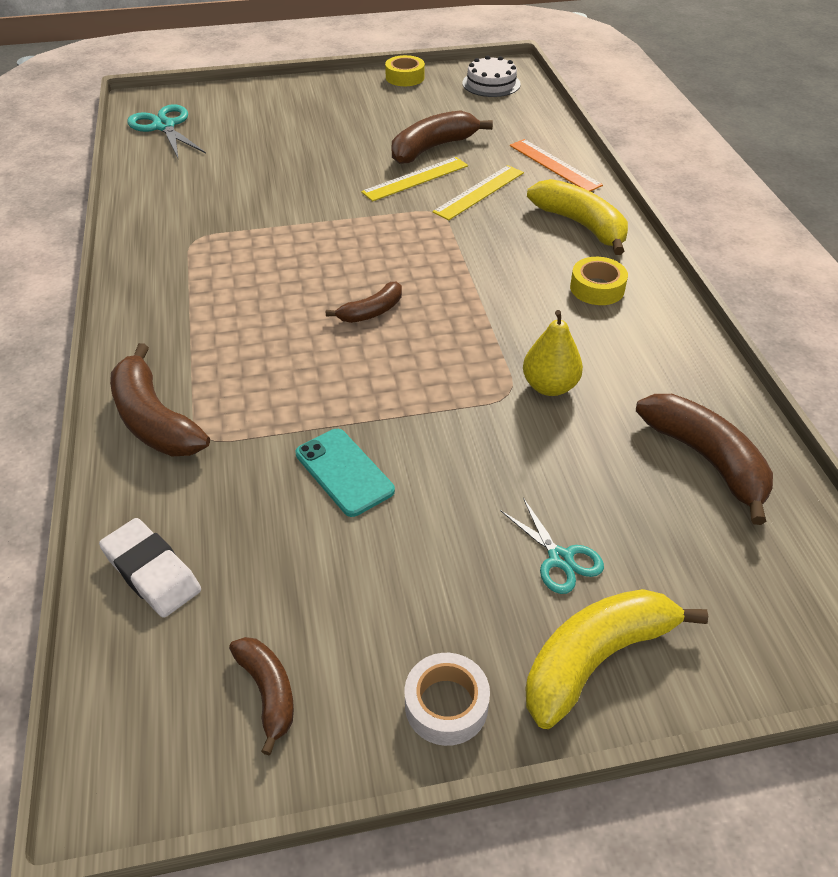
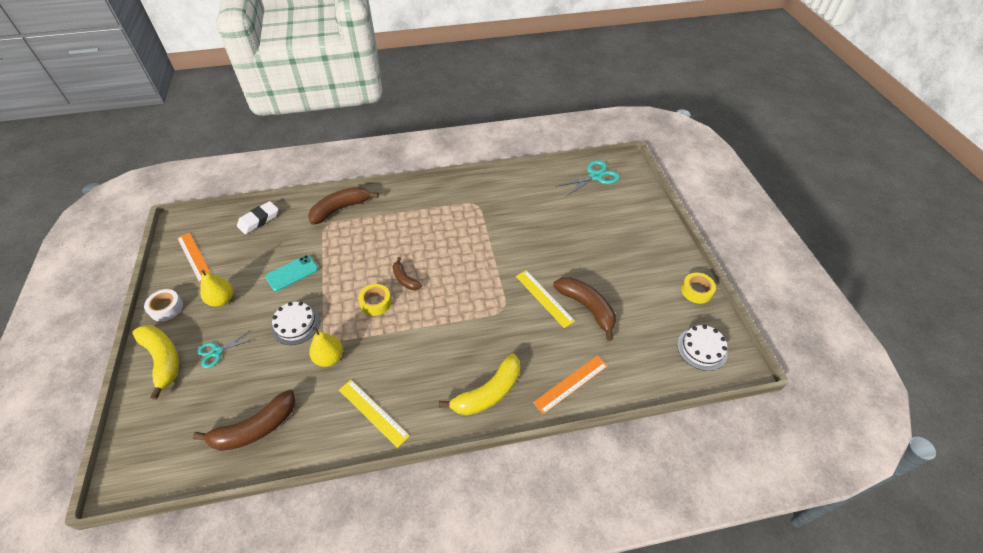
camera: 90 degrees right, 5 degrees up
brown banana [229,637,294,755] -> orange ruler [177,232,211,283]
yellow ruler [432,165,524,220] -> yellow ruler moved to [339,380,410,448]
yellow tape [570,257,628,305] -> yellow tape moved to [358,284,392,316]
none -> yellow pear [200,270,233,307]
none -> white cake [272,302,320,345]

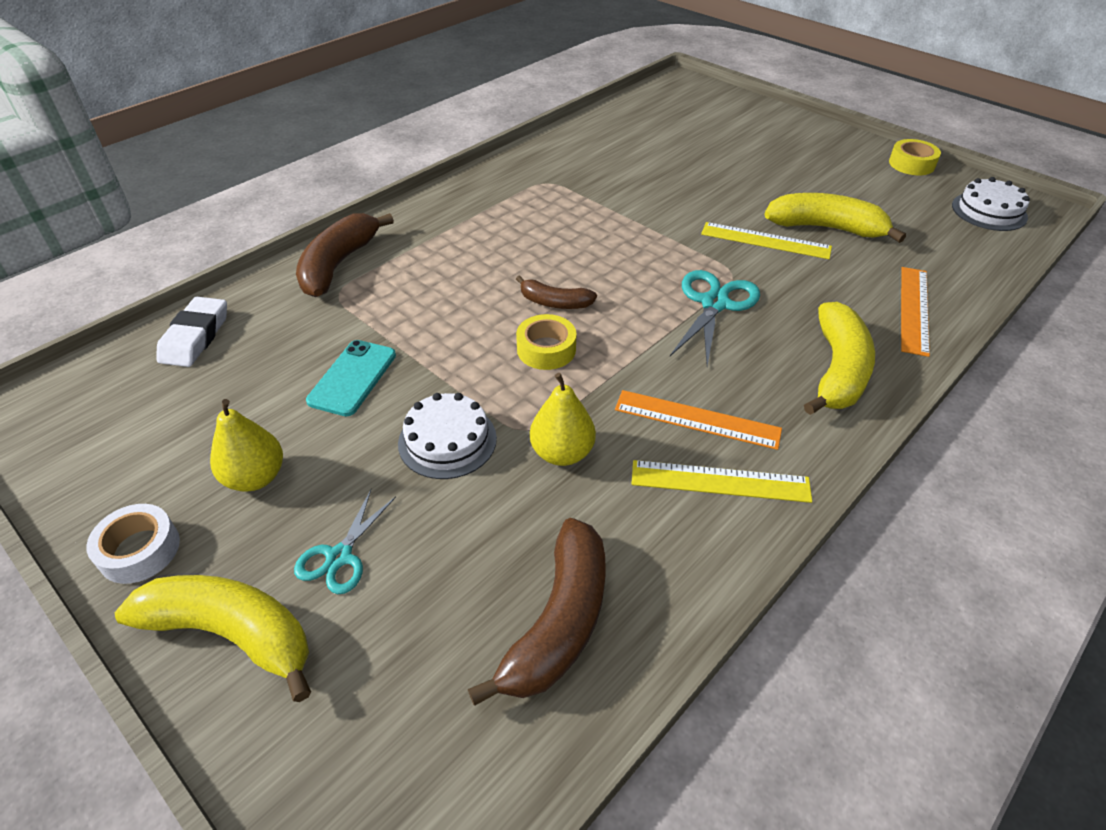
camera: 35 degrees left, 5 degrees down
orange ruler [177,232,211,283] -> orange ruler moved to [615,390,782,450]
brown banana [553,277,616,341] -> yellow banana [764,193,906,243]
turquoise scissors [555,160,620,197] -> turquoise scissors moved to [670,270,760,366]

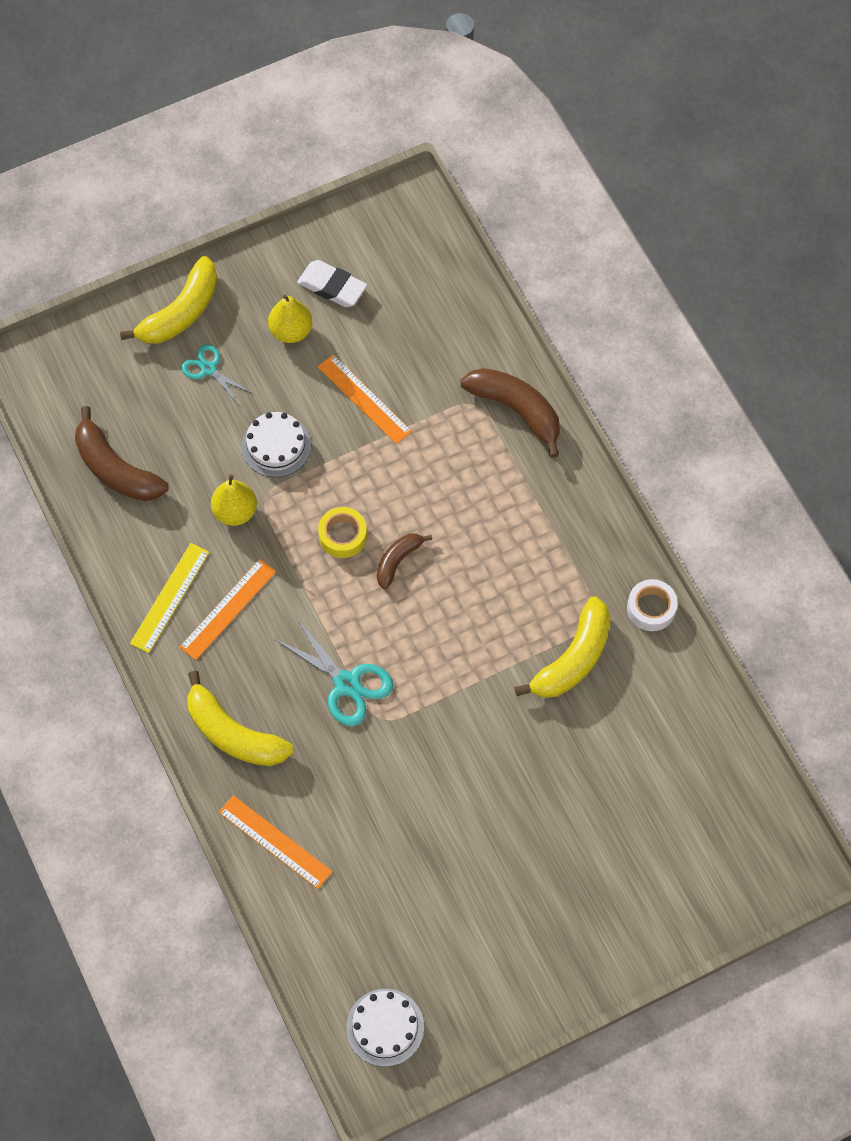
camera: 110 degrees right, 20 degrees up
white tape [86,504,180,584] -> white tape moved to [627,579,678,631]
white eraser [156,297,227,367] -> white eraser moved to [297,260,367,307]
turquoise phone [306,340,396,416] -> orange ruler [318,354,412,444]
yellow ruler [701,222,832,259] -> none
yellow banana [764,193,906,243] -> yellow banana moved to [515,596,610,698]
yellow tape [889,139,941,175] -> none

